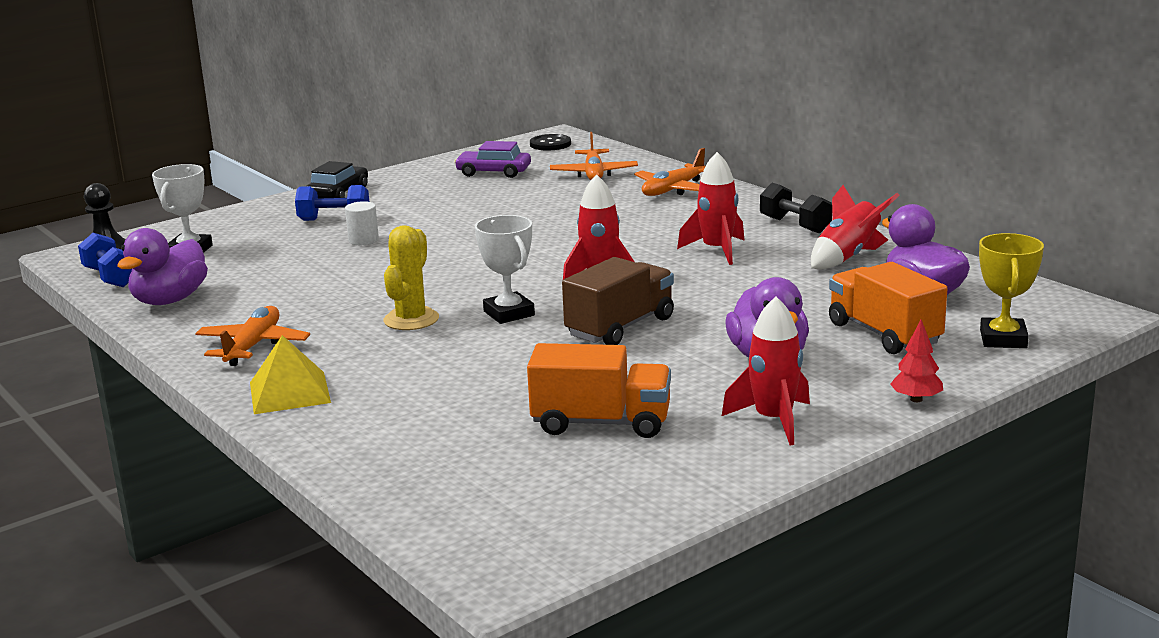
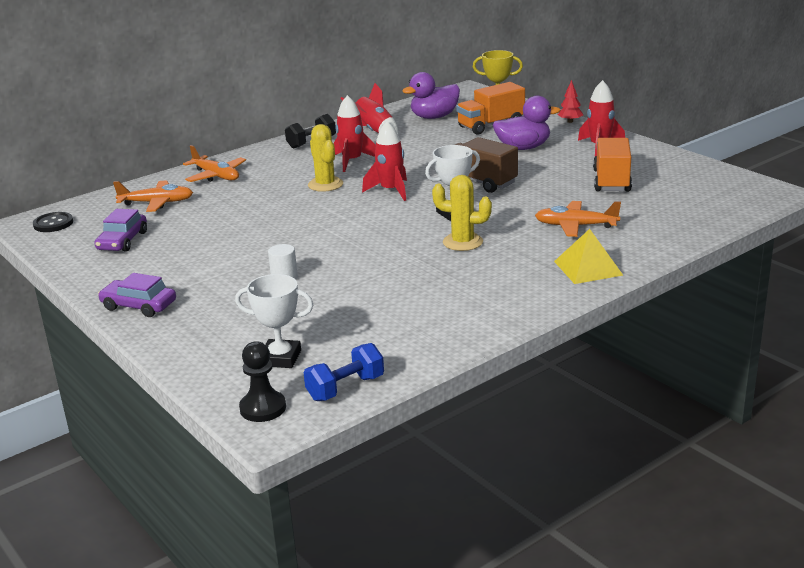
camera: 90 degrees left, 5 degrees up
purple duck [117,228,208,305] -> none
orange plane [195,306,310,366] -> orange plane moved to [535,201,621,237]
blue dumbbell [295,185,369,221] -> none
black car [307,161,368,199] -> purple car [98,273,176,317]
none -> yellow cactus [308,124,343,192]

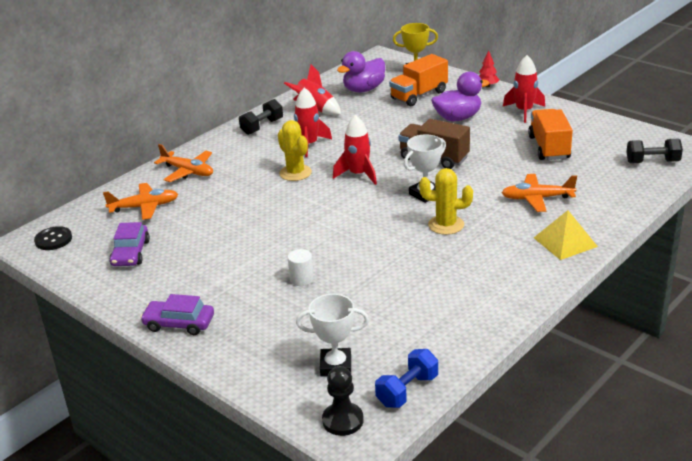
camera: 10 degrees left, 5 degrees up
none -> black dumbbell [626,138,683,163]

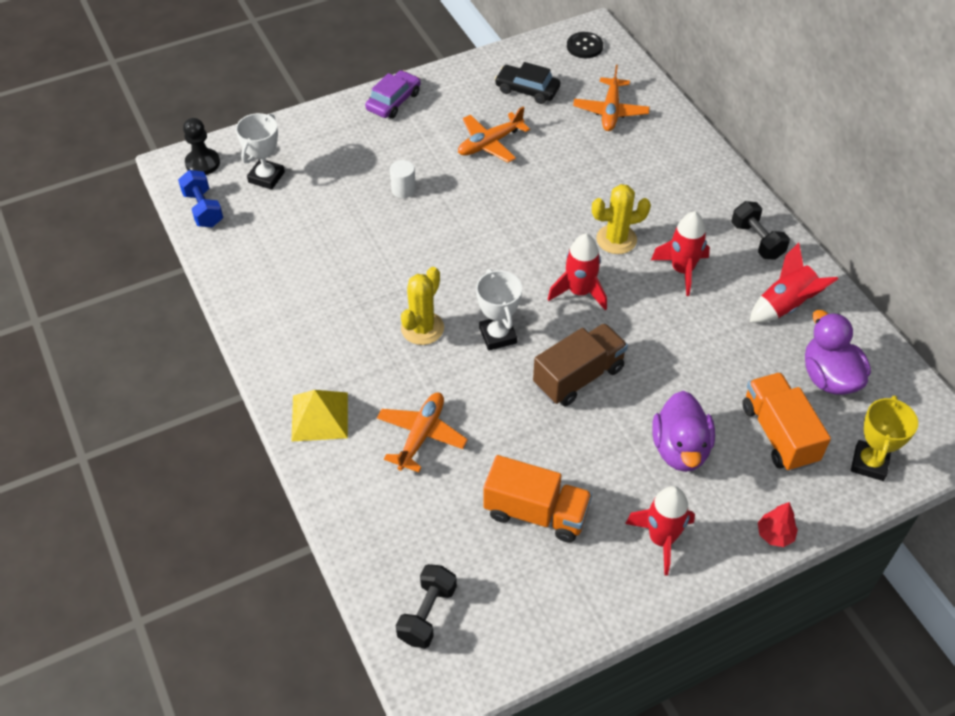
camera: 110 degrees right, 20 degrees up
purple car [109,222,150,266] -> black car [495,62,560,104]
orange plane [154,144,213,182] -> orange plane moved to [458,107,530,163]

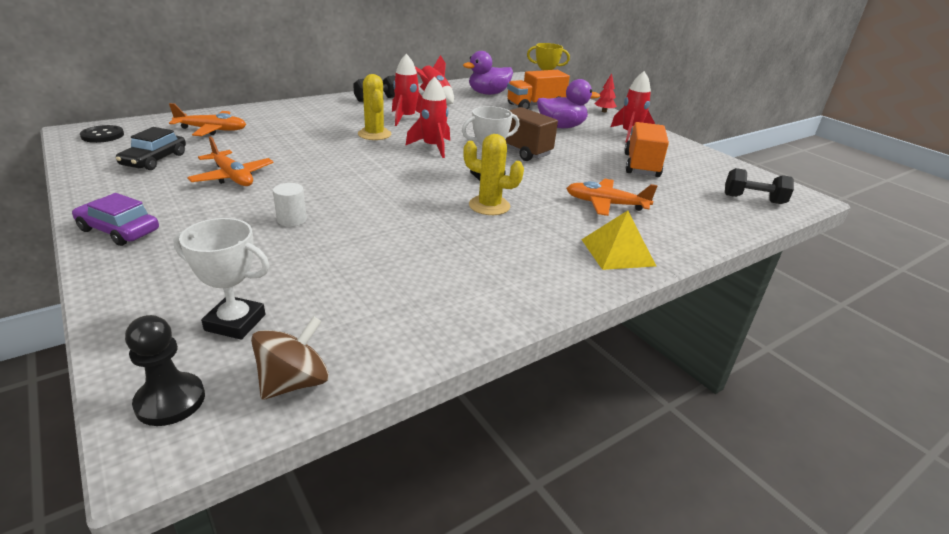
camera: 100 degrees left, 20 degrees down
blue dumbbell [178,170,223,227] -> brown spinning top [251,316,329,400]

